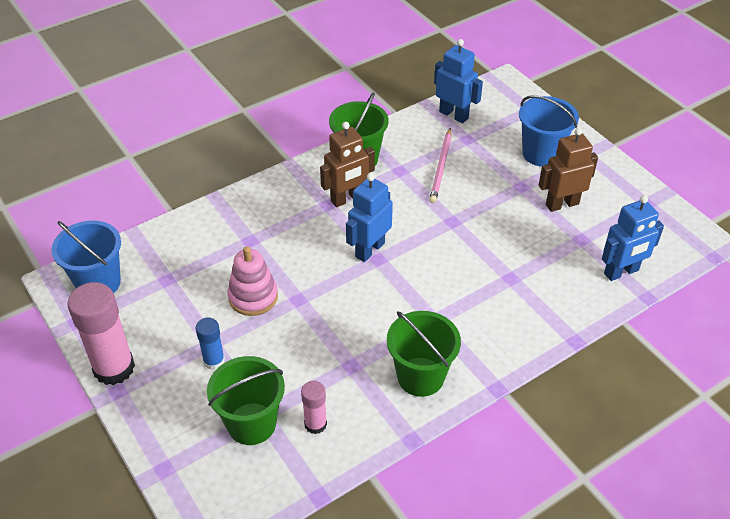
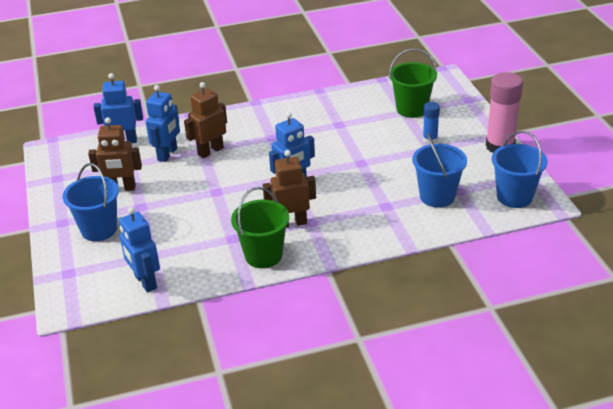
camera: 160 degrees left, 10 degrees down
pink stacking toy [228,246,278,316] -> none
pink glue stick [301,381,327,434] -> none
green bucket [387,311,461,397] -> none
pink pencil [429,128,452,203] -> none
none -> blue robot [146,85,180,162]
none -> brown robot [184,82,227,158]
none -> blue bucket [412,133,467,208]

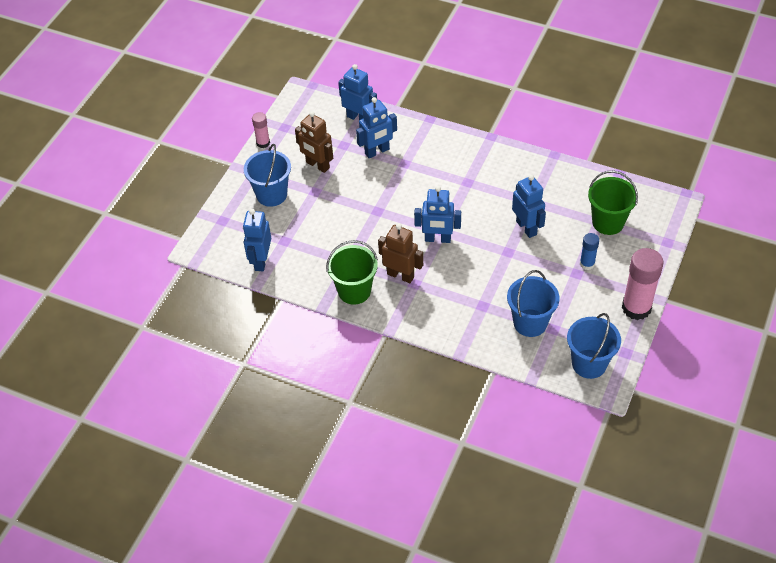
camera: 40 degrees right, 15 degrees up
brown robot [184,82,227,158] -> none
none -> pink glue stick [252,112,270,148]
none -> blue robot [512,175,546,238]

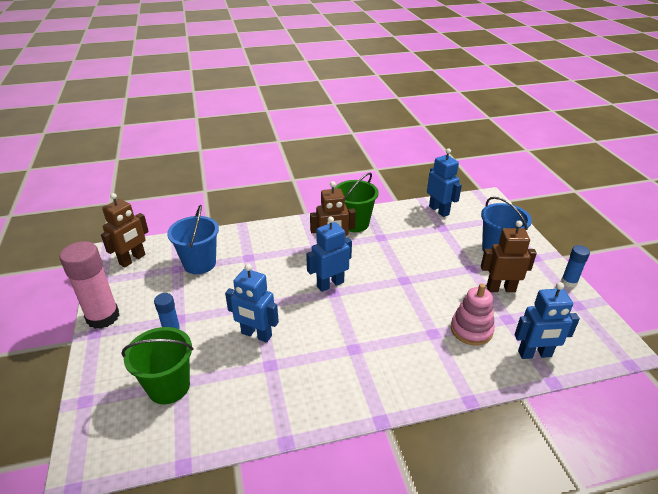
camera: 140 degrees right, 15 degrees down
pink glue stick [252,112,270,148] -> blue glue stick [561,245,590,287]
blue robot [356,97,397,158] -> pink stacking toy [451,284,495,345]
blue bucket [567,313,621,379] -> brown robot [101,193,149,268]

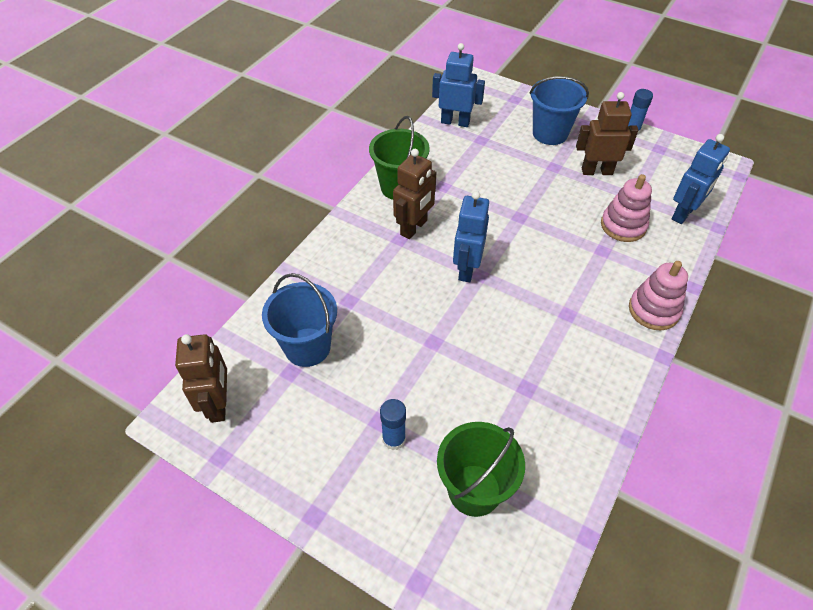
camera: 45 degrees left, 15 degrees up
pink glue stick [60,241,119,329] -> none
blue robot [225,264,279,343] -> none
brown robot [481,221,537,292] -> brown robot turned 45 degrees clockwise [576,92,638,175]
none -> pink stacking toy [629,261,688,330]

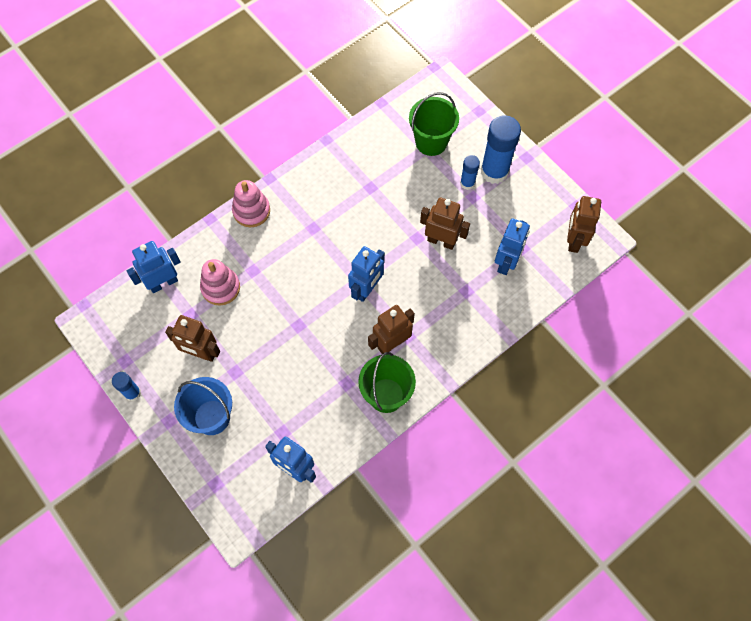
camera: 160 degrees left, 15 degrees up
blue bucket [262,273,337,367] -> blue robot [495,219,530,275]
none -> brown robot [420,197,470,250]
none -> blue glue stick [481,115,521,184]

